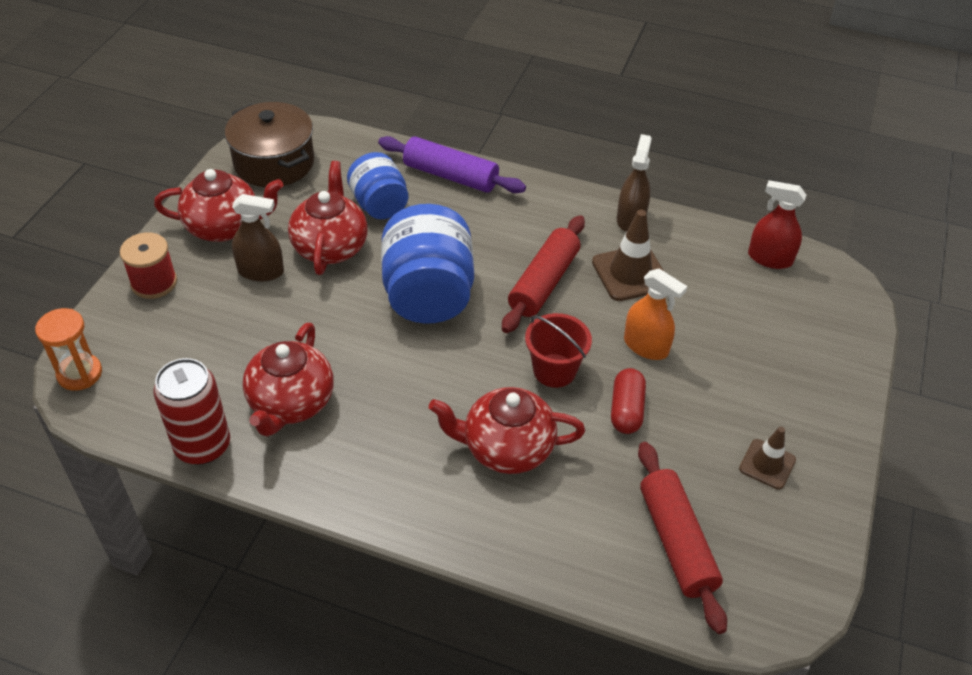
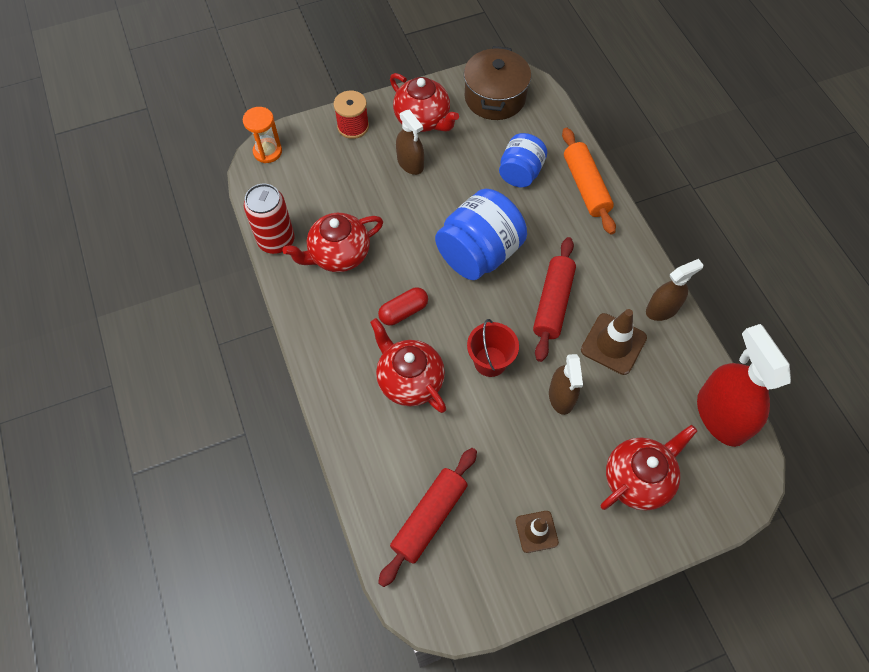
camera: 50 degrees right, 15 degrees up
red teapot [288,161,368,275] -> red teapot moved to [601,425,697,511]
purple rolling pin [378,136,526,193] -> orange rolling pin [562,127,616,235]
red rolling pin [502,215,585,333] -> red rolling pin turned 60 degrees counterclockwise [533,237,576,362]
red capsule [611,368,646,434] -> red capsule moved to [378,287,428,326]
orange spray bottle [624,269,687,360] -> brown spray bottle [549,354,583,415]
red spray bottle [748,180,806,269] -> red spray bottle [697,324,791,447], size x1.69

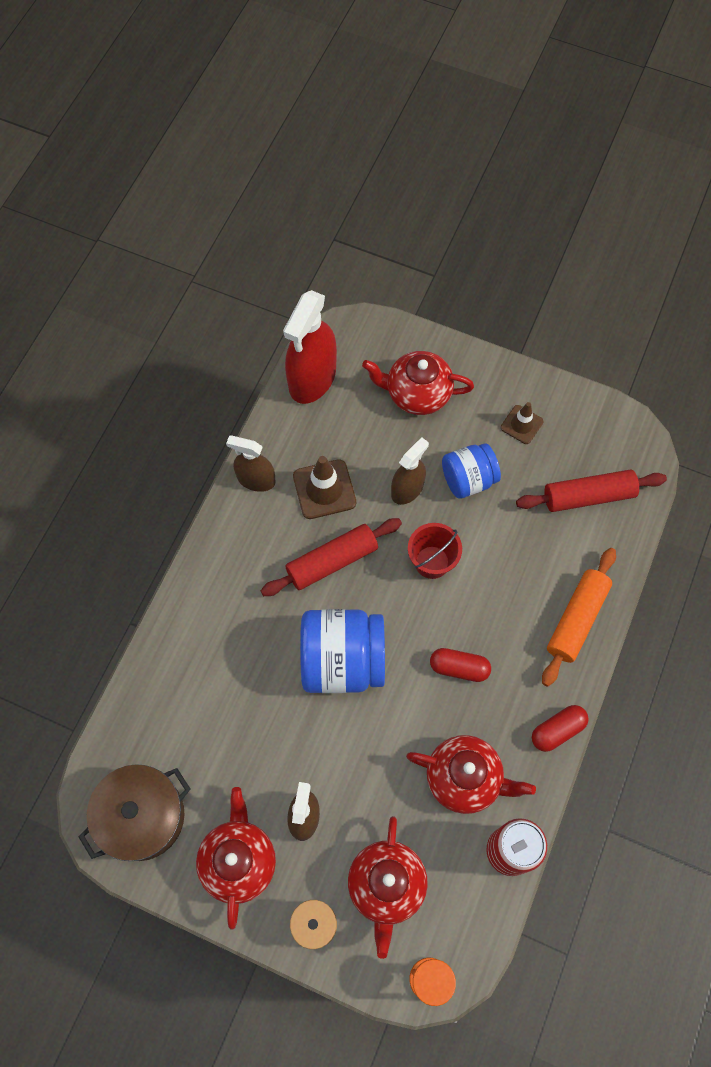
camera: 135 degrees left, 5 degrees up
red teapot [370,318,446,413] -> red teapot moved to [348,816,428,959]
blue jar [499,133,547,187] -> blue jar moved to [442,443,501,499]
orange rolling pin [562,127,616,235] -> orange rolling pin moved to [542,548,616,687]
none -> red capsule [532,705,589,752]

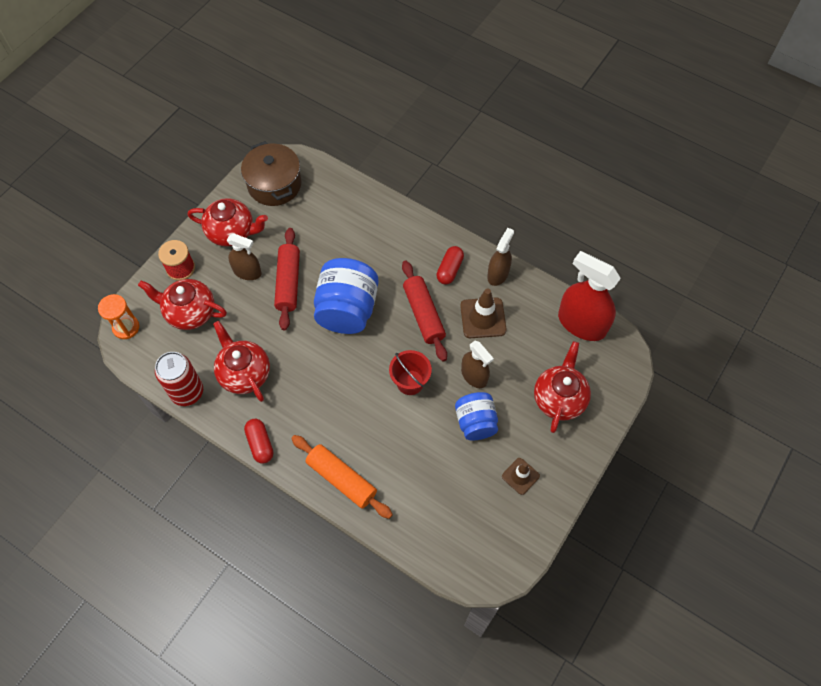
camera: 100 degrees right, 5 degrees down
red teapot [406,735,536,814] -> red teapot turned 120 degrees clockwise [213,321,270,402]
red capsule [430,648,491,682] -> red capsule moved to [436,246,464,285]
red rolling pin [516,470,667,512] -> red rolling pin moved to [274,228,300,330]

